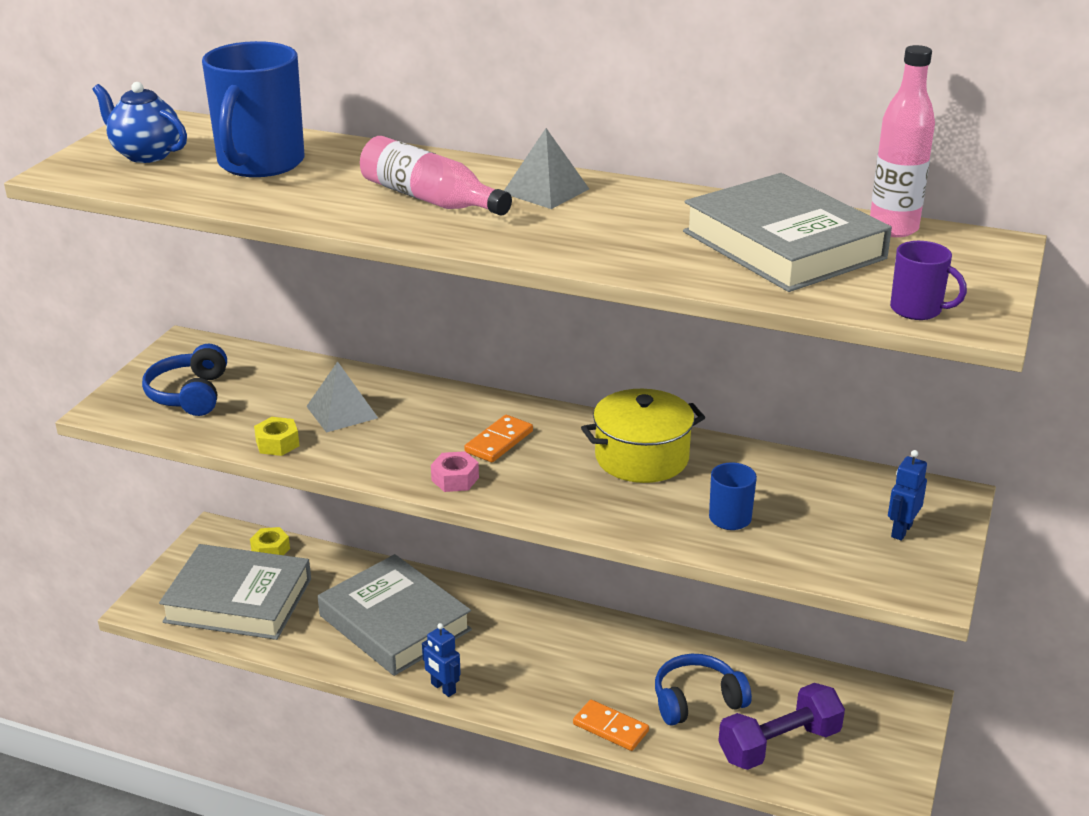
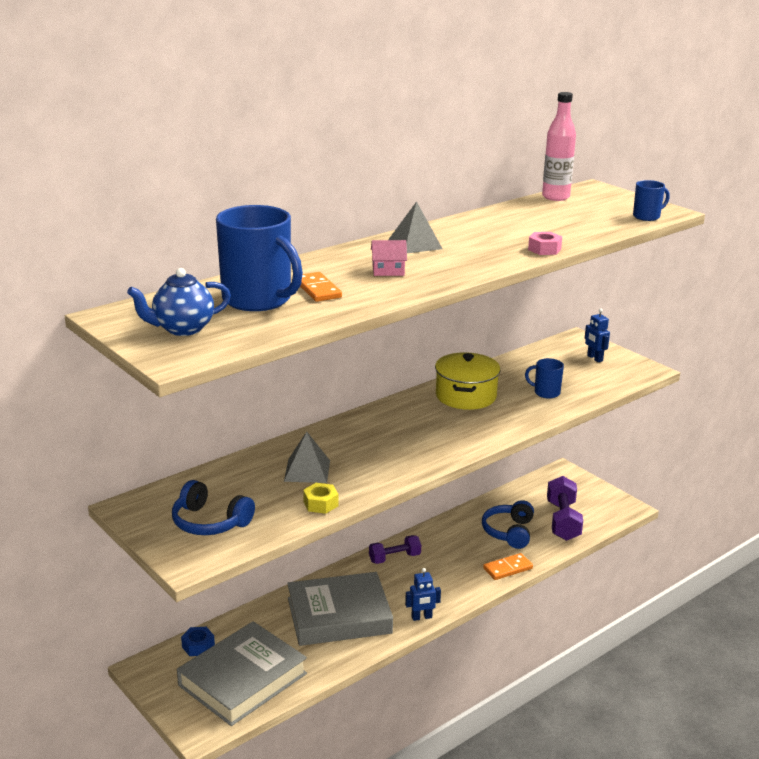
camera: 60 degrees left, 5 degrees down
yellow nut [250,527,290,555] -> blue nut [181,627,215,656]
pink bottle [360,136,512,216] -> pink house [371,240,407,276]
pink nut [431,451,479,492] -> pink nut moved to [528,232,562,255]
orange domino [464,415,533,462] -> orange domino moved to [300,272,342,302]
grey book [683,173,892,292] -> none
purple mug [890,241,967,320] -> blue mug [633,180,670,221]
none -> purple dumbbell [369,535,421,564]

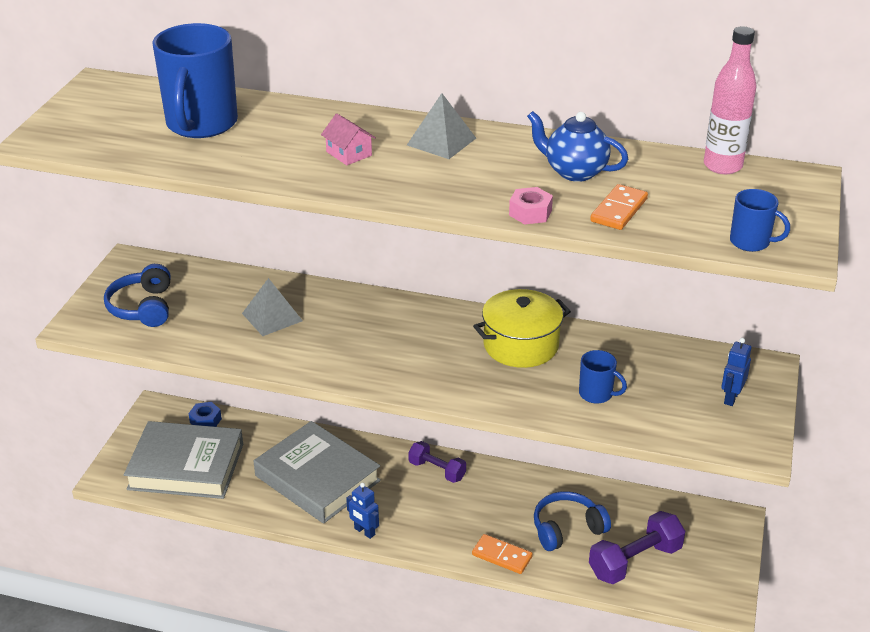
camera: 55 degrees right, 10 degrees up
blue teapot [127,268,231,336] -> blue teapot moved to [527,111,628,182]
orange domino [300,272,342,302] -> orange domino moved to [590,184,648,230]
yellow nut [303,483,338,514] -> none
blue mug [525,358,564,399] -> blue mug turned 135 degrees clockwise [579,350,627,404]

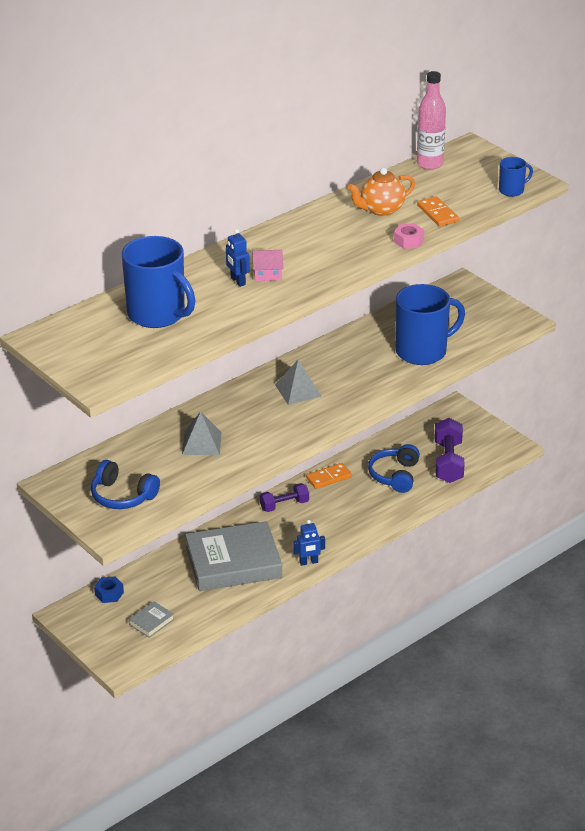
camera: 55 degrees left, 0 degrees up
grey book [124,421,243,499] -> grey book [129,601,174,638], size x0.41
grey pyramid [407,93,476,159] -> grey pyramid moved to [275,360,322,405]
orange domino [472,534,533,574] -> orange domino moved to [306,463,352,489]
yellow pot [473,289,571,368] -> none
blue teapot [527,111,628,182] -> orange teapot [348,168,415,216]
blue mug [579,350,627,404] -> blue mug [396,284,465,365], size x2.10
blue robot [721,338,751,406] -> blue robot moved to [226,229,249,287]

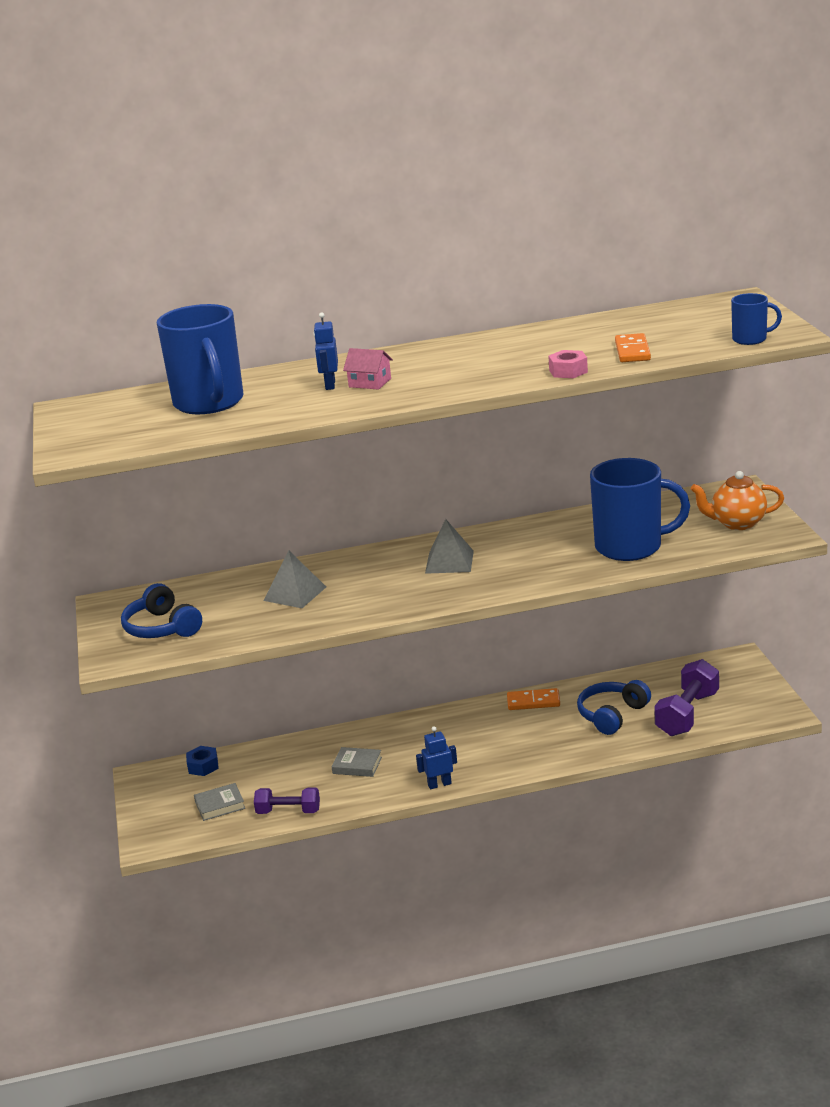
camera: 30 degrees right, 10 degrees down
grey book [185,521,282,591] -> grey book [331,747,382,777], size x0.41
purple dumbbell [260,483,309,512] -> purple dumbbell moved to [254,787,320,814]
blue robot [293,520,325,566] -> blue robot turned 150 degrees clockwise [416,726,457,789]
orange teapot [348,168,415,216] -> orange teapot moved to [691,471,784,530]
pink bottle [417,71,446,170] -> none

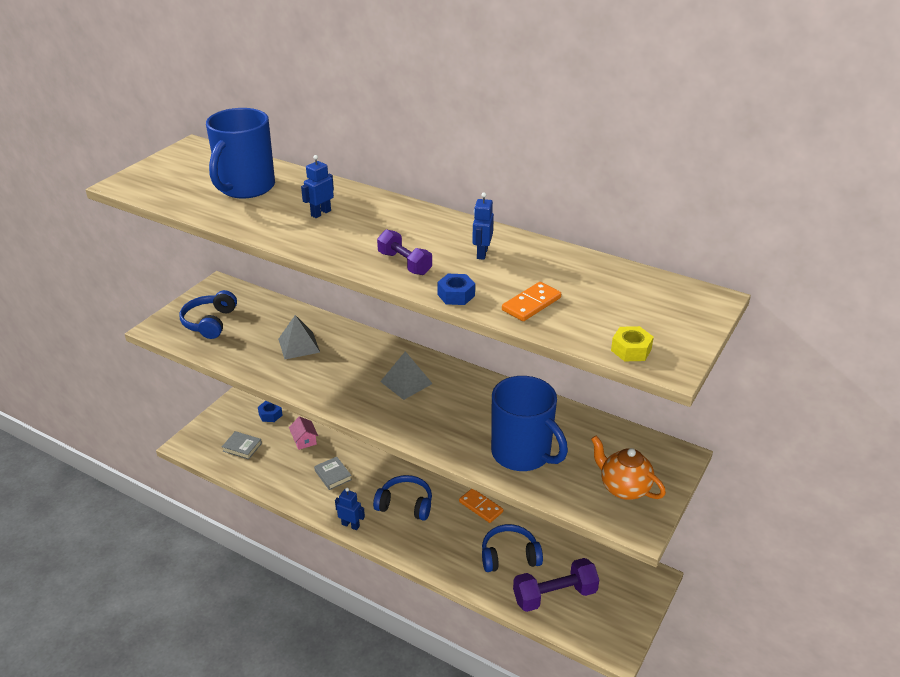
camera: 40 degrees right, 10 degrees up
purple dumbbell [254,787,320,814] -> purple dumbbell moved to [377,229,432,275]
pink house [343,348,393,390] -> pink house moved to [289,416,318,450]
pink nut [548,350,588,378] -> blue nut [437,274,475,305]
blue mug [731,293,782,345] -> yellow nut [611,326,654,361]
none -> blue headphones [373,475,432,521]
none -> blue robot [472,192,494,260]

